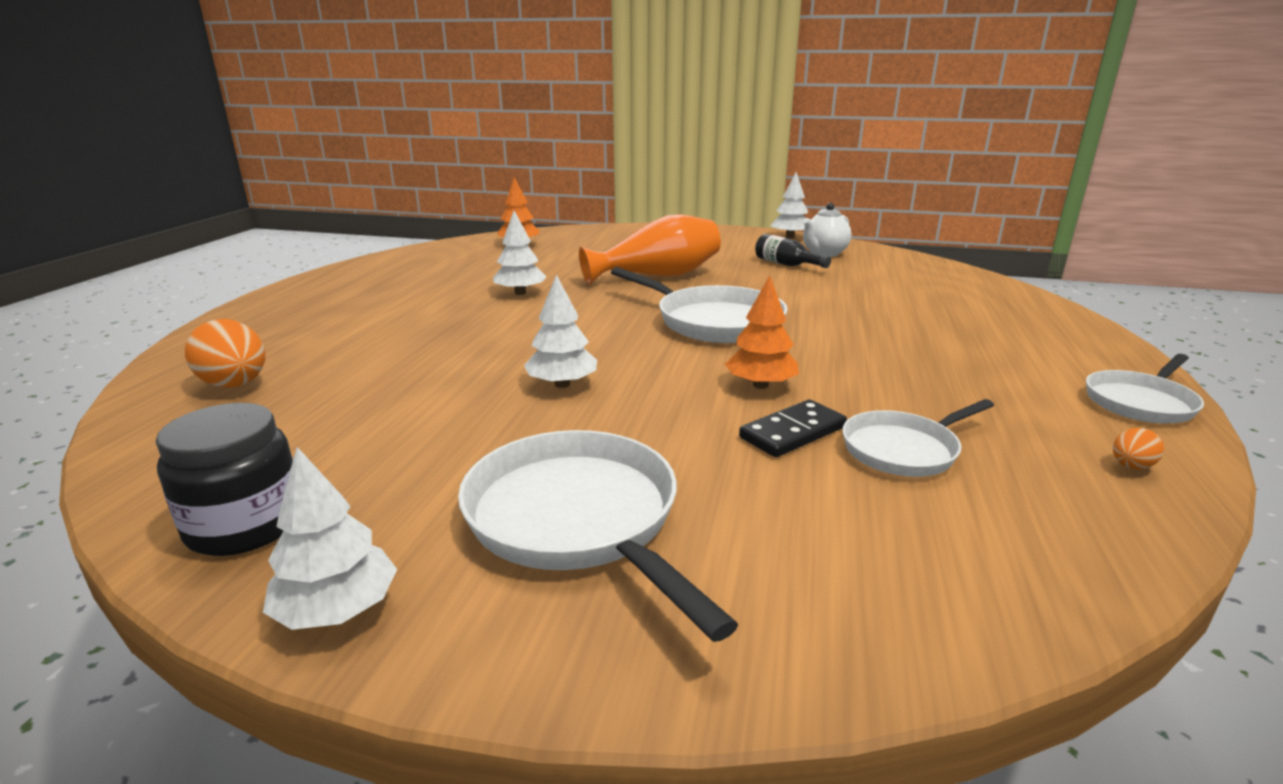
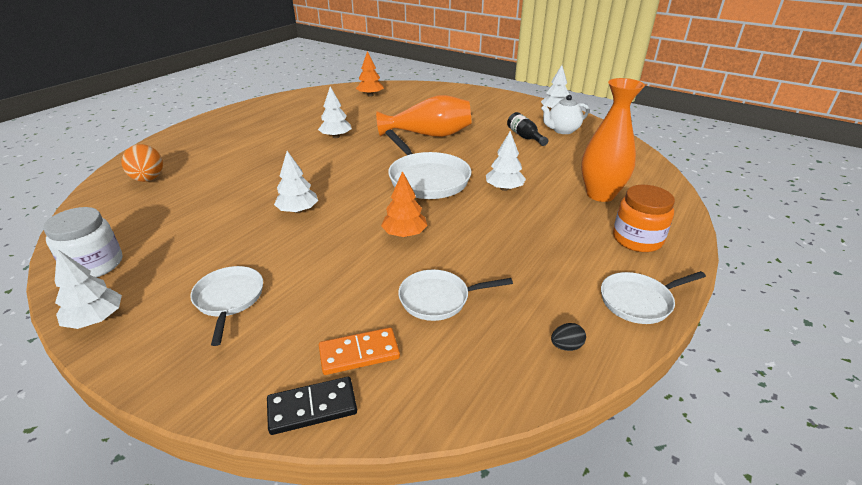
camera: 20 degrees right, 10 degrees up
black jar [156,403,293,556] -> white jar [43,207,123,277]
white pan [458,430,738,642] -> white pan [190,266,263,346], size x0.61
black domino [739,399,847,457] -> black domino moved to [267,377,357,435]
orange egg [1113,428,1164,469] -> black egg [551,323,586,351]
none -> orange domino [319,327,400,375]
none -> white tree [486,131,526,191]
none -> orange vase [581,78,645,202]
none -> orange jar [613,185,675,252]

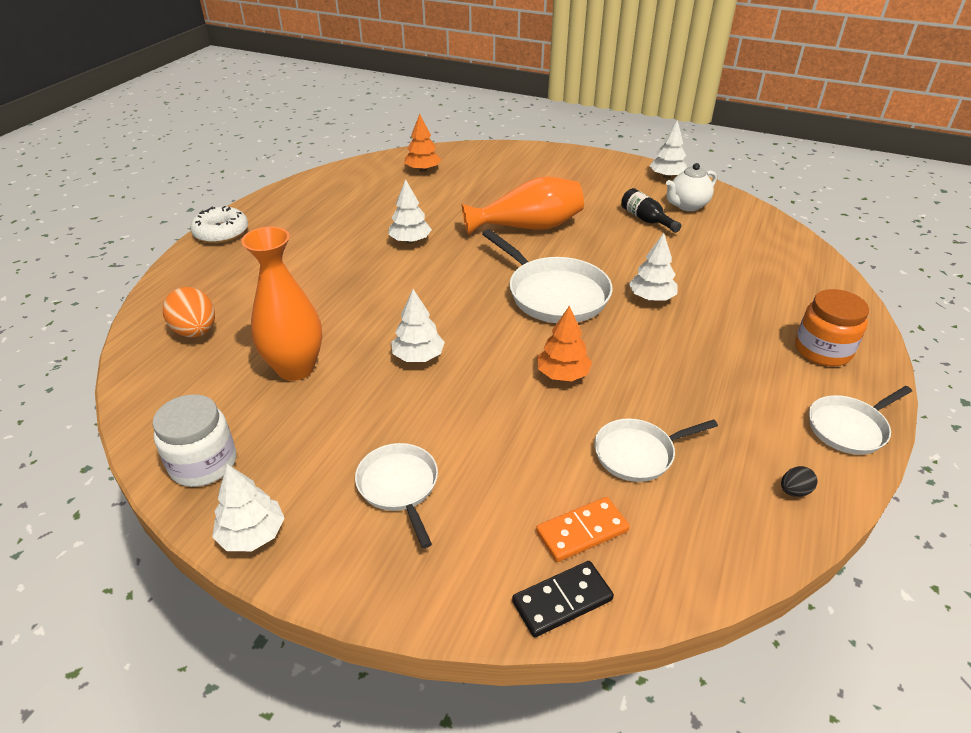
camera: 10 degrees left, 5 degrees up
orange vase [581,78,645,202] -> orange vase moved to [241,226,322,381]
none -> white donut [190,206,248,244]

